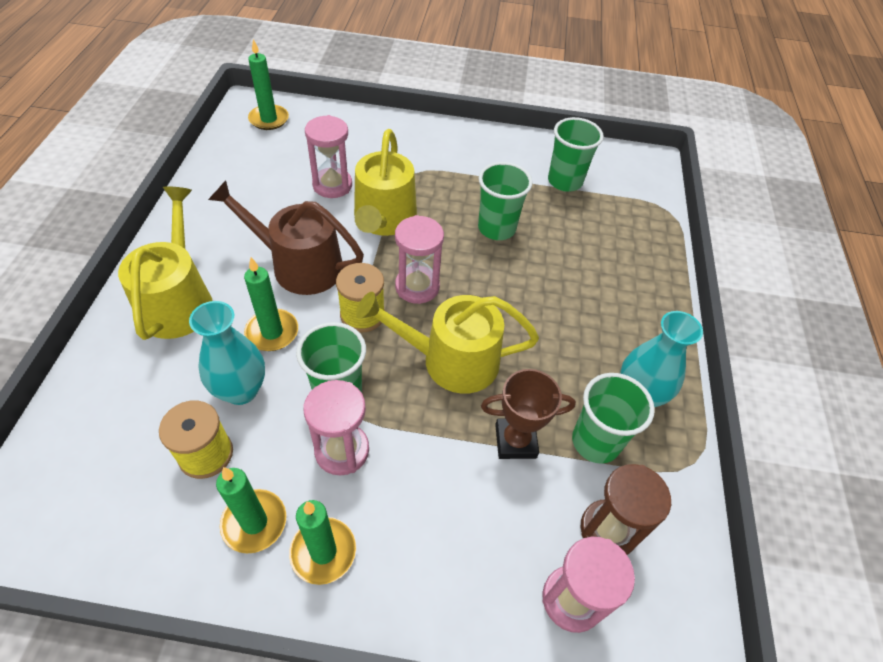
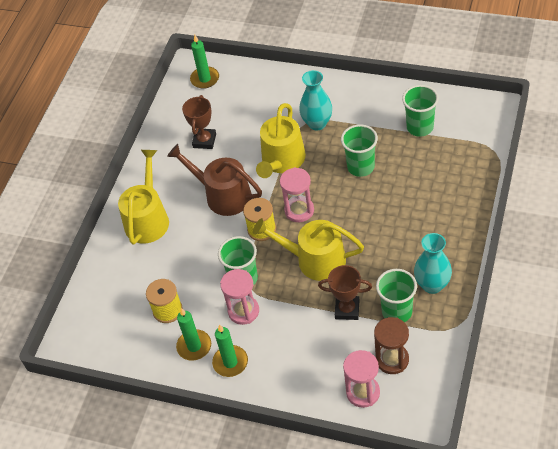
camera: 20 degrees right, 0 degrees up
turquoise vase [189,301,265,405] -> turquoise vase moved to [299,70,332,130]
green candle [244,257,298,351] -> none
pink hourglass [305,115,352,198] -> none
none -> brown trophy [182,95,216,149]

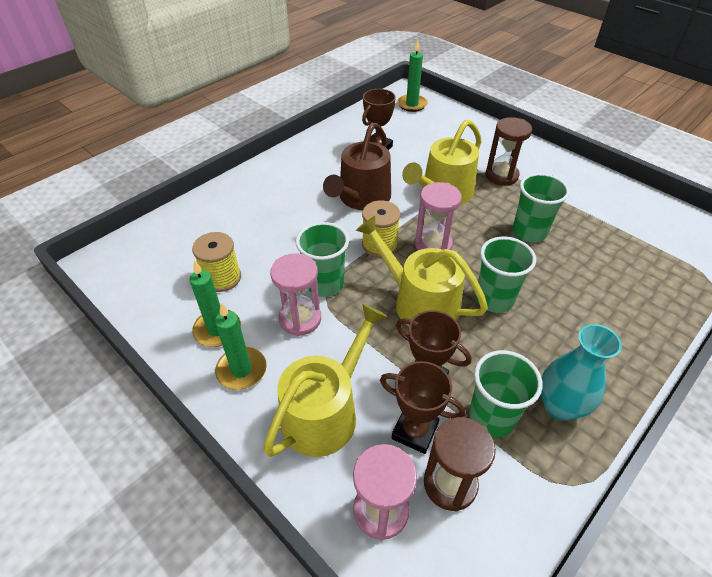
camera: 20 degrees right, 5 degrees down
yellow watering can [118,150,169,244] -> yellow watering can moved to [263,304,388,457]
brown watering can [167,144,262,216] -> brown watering can turned 120 degrees counterclockwise [323,123,391,210]
turquoise vase [299,70,332,130] -> brown hourglass [486,117,532,186]
green cup [402,85,439,137] -> green cup moved to [475,237,536,313]
none -> brown trophy [380,361,465,454]

